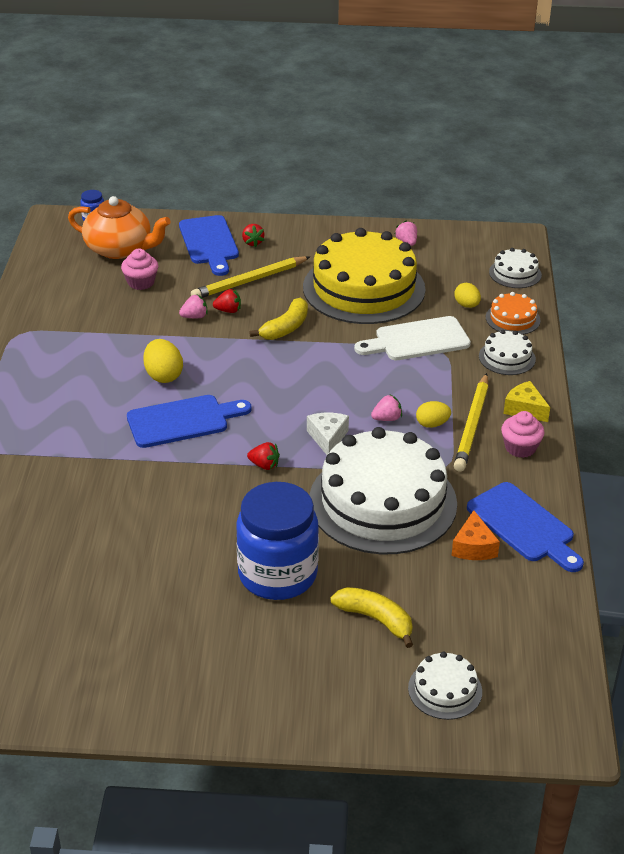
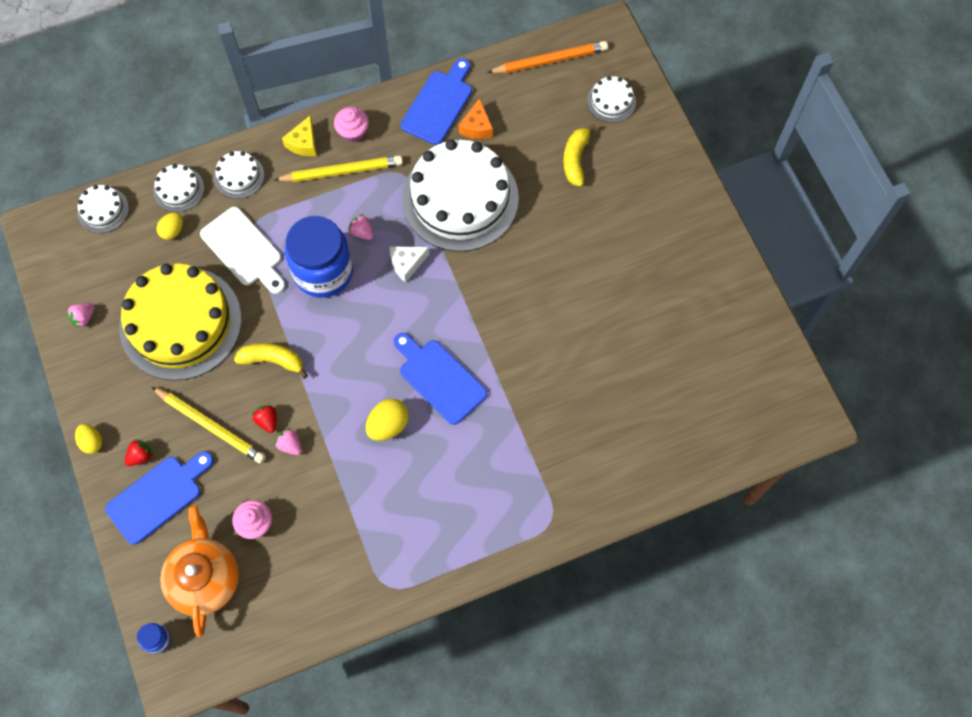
camera: 115 degrees left, 30 degrees up
blue jar [236,482,319,600] -> blue jar moved to [285,216,353,298]
red strawberry [247,442,280,470] -> none
yellow egg [416,401,451,428] -> yellow egg moved to [75,424,102,454]
orange cheese [452,510,500,560] -> orange cheese turned 120 degrees clockwise [459,98,493,139]
orange cake [486,292,540,335] -> white cake [153,164,204,212]
none -> orange pencil [487,41,608,73]

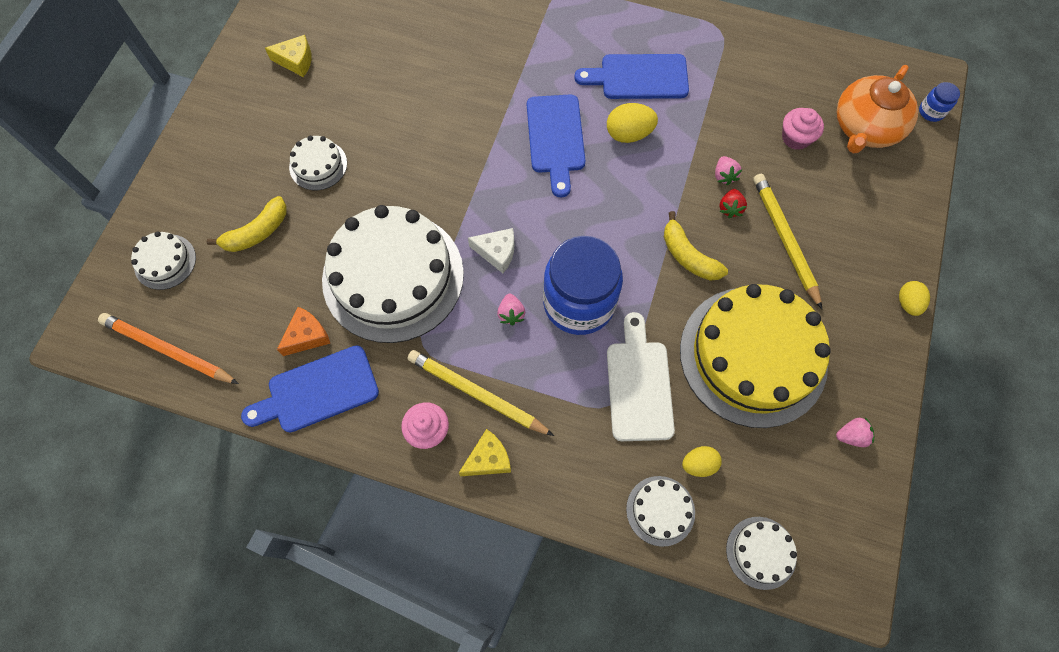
camera: 140 degrees left, 0 degrees up
blue cutting board [105,451,214,545] -> blue cutting board moved to [574,54,689,99]
red strawberry [125,439,153,466] -> none
white cake [214,151,264,199] -> white cake moved to [289,136,347,190]
none -> yellow cheese [265,35,312,77]

